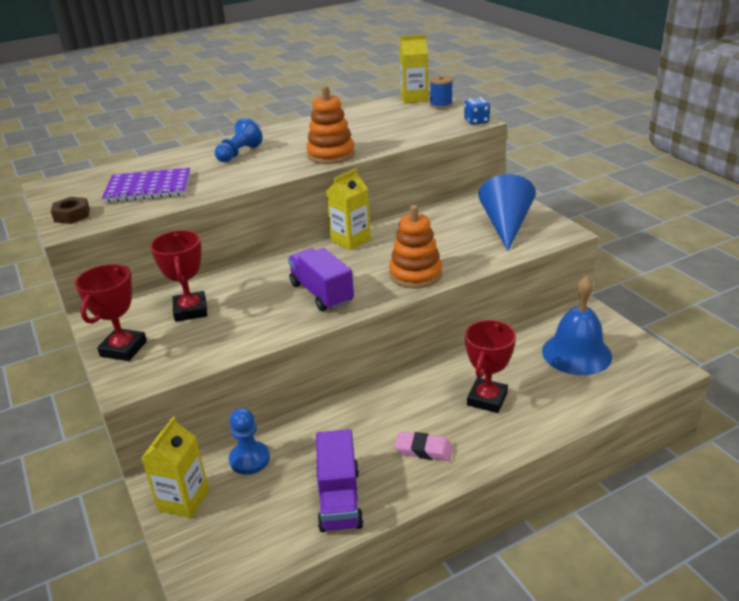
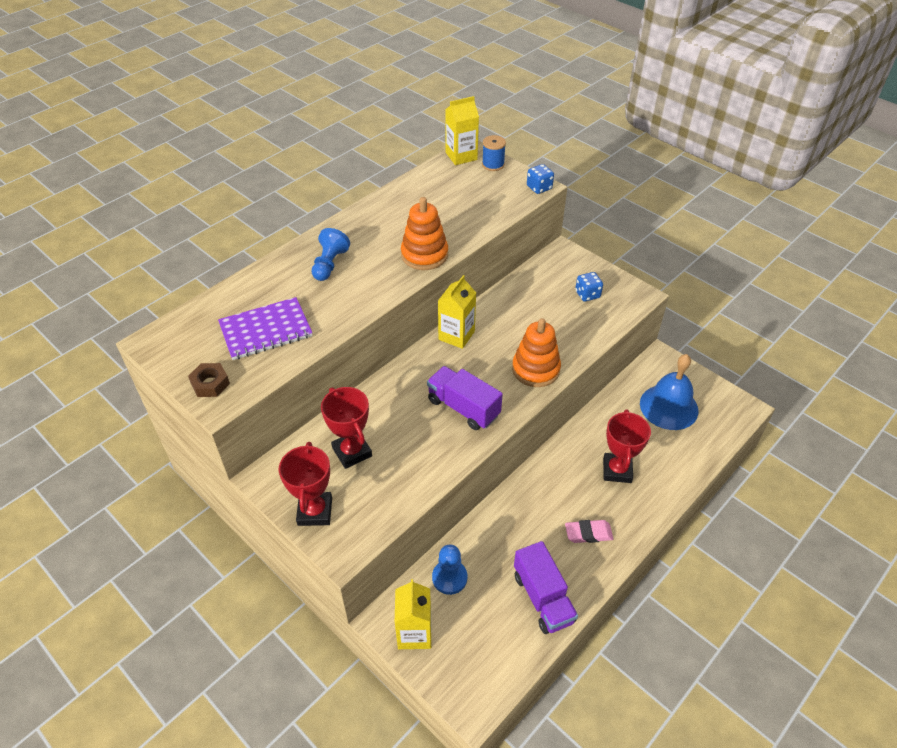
camera: 20 degrees left, 15 degrees up
blue cone [479,174,536,251] -> blue dice [575,272,603,301]

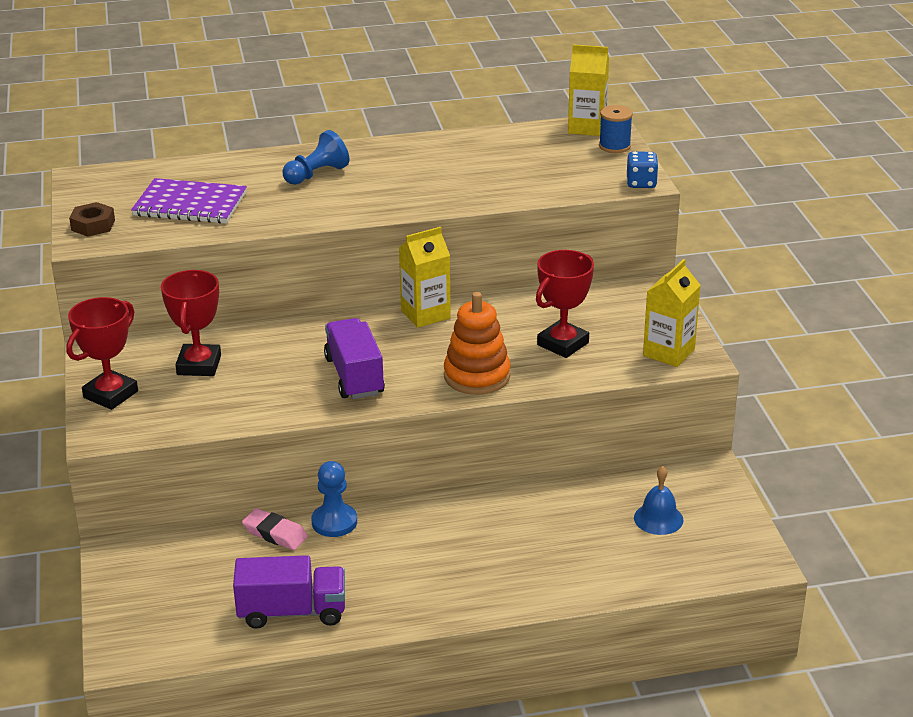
camera: 35 degrees right, 15 degrees down
yellow carton [395,579,431,649] -> yellow carton moved to [643,259,701,367]
orange stacking toy [401,197,448,270] -> none
blue pawn [432,544,467,595] -> blue pawn moved to [311,461,357,537]
purple truck [514,541,578,634] -> purple truck turned 105 degrees counterclockwise [233,555,345,629]
pink eraser [565,520,613,543] -> pink eraser moved to [242,508,308,550]
blue dice [575,272,603,301] -> none
red trophy [603,409,651,483] -> red trophy moved to [536,250,594,358]
blue bell [640,354,699,430] -> blue bell [634,466,683,535], size x0.56

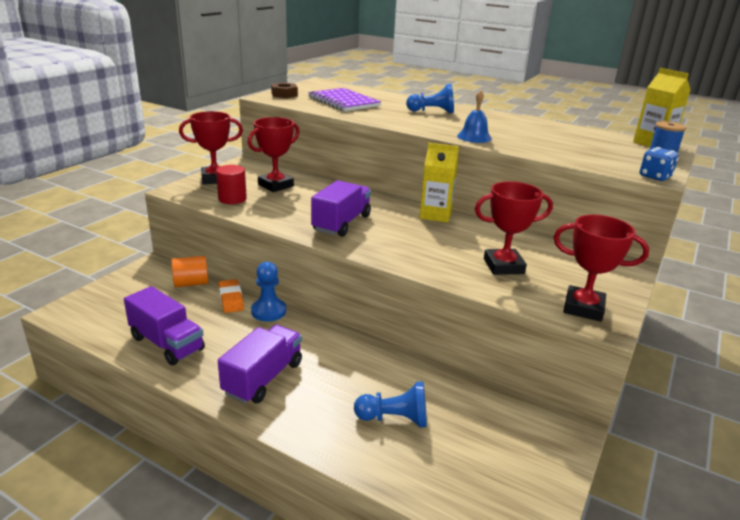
camera: 40 degrees right, 5 degrees down
pink eraser [242,508,308,550] -> orange eraser [219,279,244,313]
orange stacking toy [444,292,511,395] -> none
blue bell [634,466,683,535] -> blue bell moved to [457,90,492,143]
yellow carton [643,259,701,367] -> red trophy [554,215,649,322]
none -> orange cylinder [171,256,208,287]
none -> red cylinder [216,165,247,204]
none -> purple truck [218,325,302,404]
none -> blue pawn [354,381,427,427]

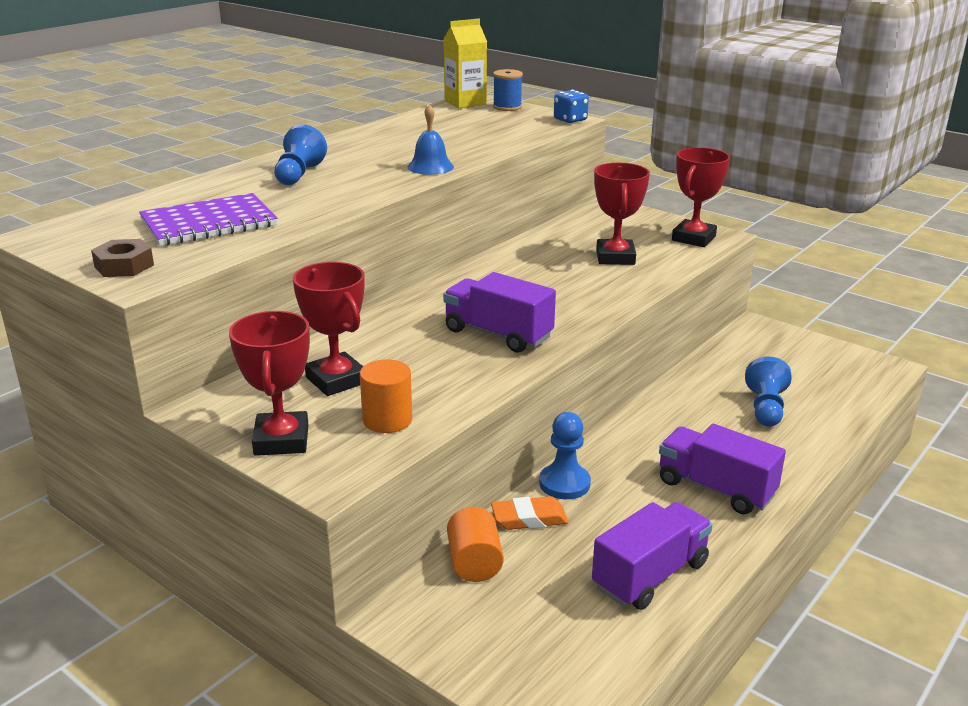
camera: 80 degrees left, 0 degrees up
red cylinder [216,165,247,204] -> orange cylinder [360,359,412,433]
yellow carton [420,143,459,223] -> none

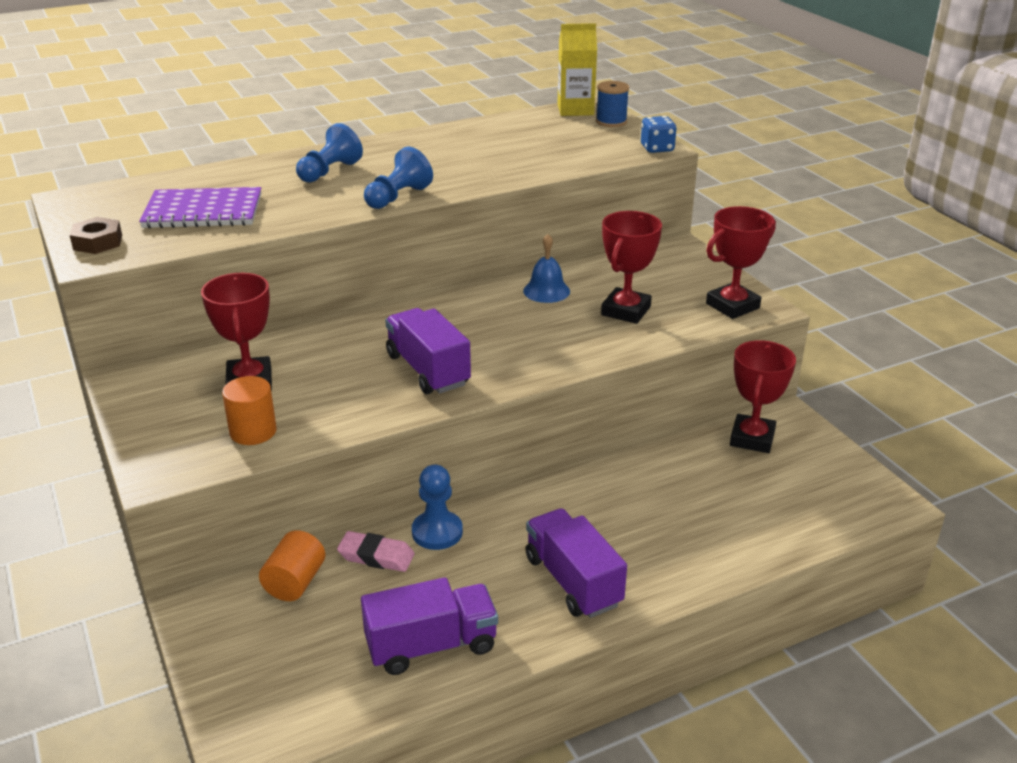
camera: 25 degrees right, 5 degrees up
red trophy [229,311,310,456] -> red trophy moved to [730,340,796,453]
blue bell [407,104,454,175] -> blue bell moved to [523,234,570,303]
orange eraser [491,496,569,530] -> pink eraser [337,531,415,572]
blue pawn [745,357,792,427] -> blue pawn moved to [364,147,433,209]

